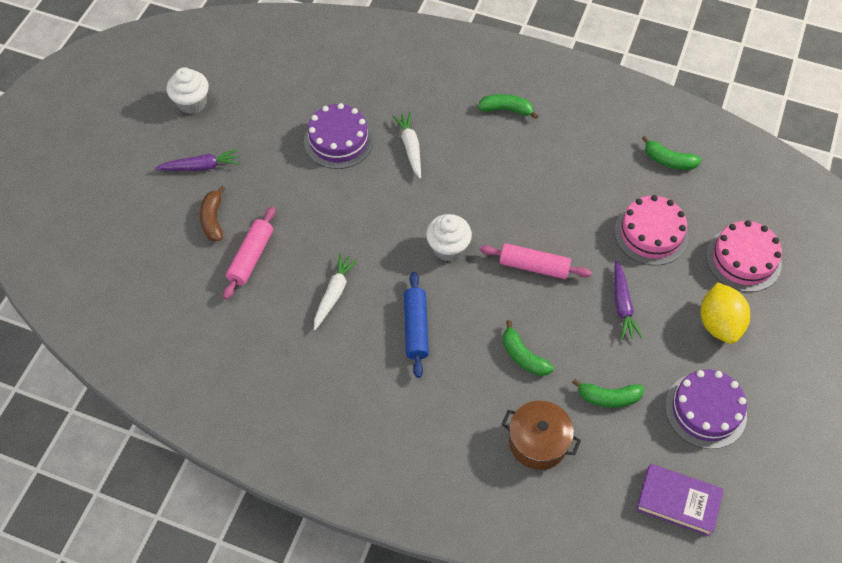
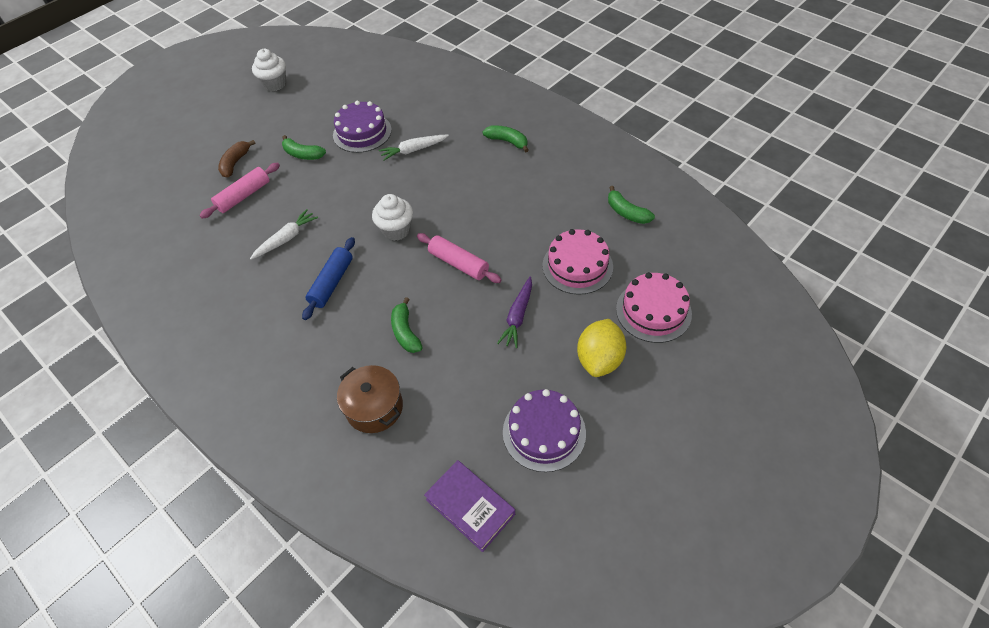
camera: 25 degrees right, 5 degrees down
purple carrot [155,149,240,171] -> none
white carrot [393,112,421,179] -> white carrot turned 120 degrees counterclockwise [379,135,449,161]
green banana [572,379,644,408] -> green banana moved to [282,135,326,160]

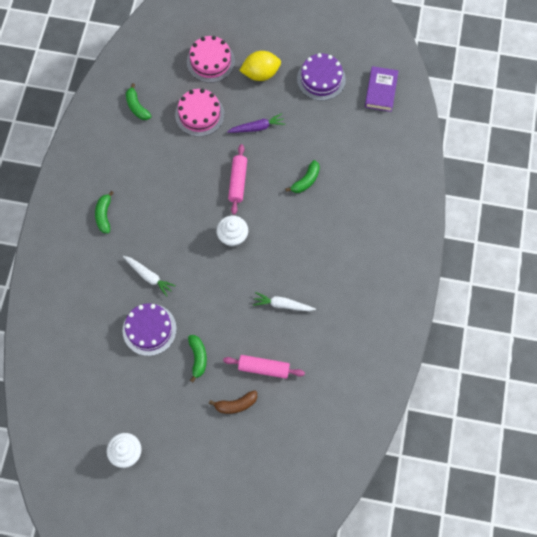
camera: 125 degrees left, 15 degrees up
blue rolling pin [302,237,355,320] -> none
brown pot [337,365,403,433] -> none
green banana [608,186,655,224] -> green banana turned 135 degrees clockwise [126,83,151,120]

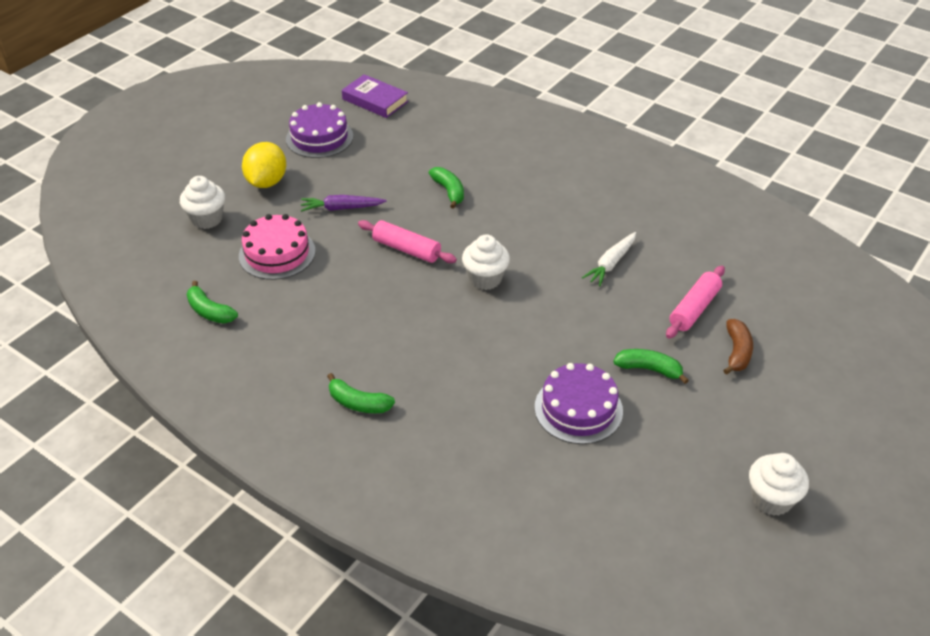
camera: 65 degrees left, 25 degrees down
white carrot [123,256,176,297] -> none
green banana [126,83,151,120] -> green banana turned 45 degrees clockwise [186,281,238,323]
pink cake [187,36,235,83] -> white cupcake [180,176,225,229]
purple carrot [227,113,285,133] -> purple carrot turned 105 degrees counterclockwise [301,195,387,212]

